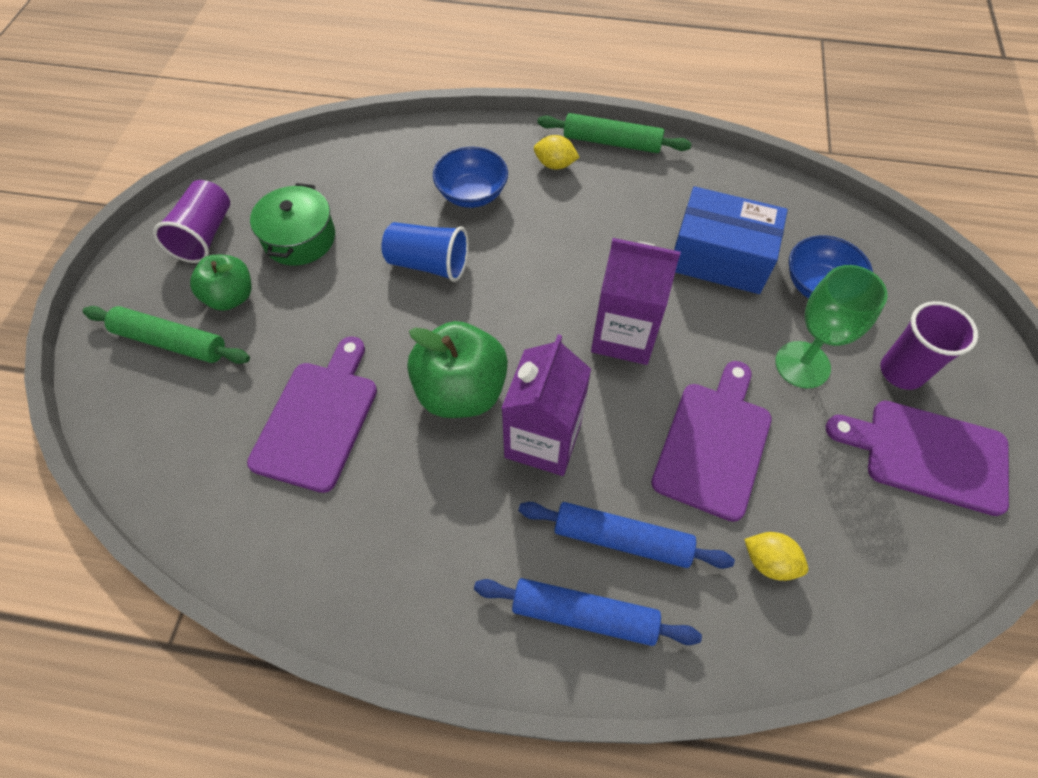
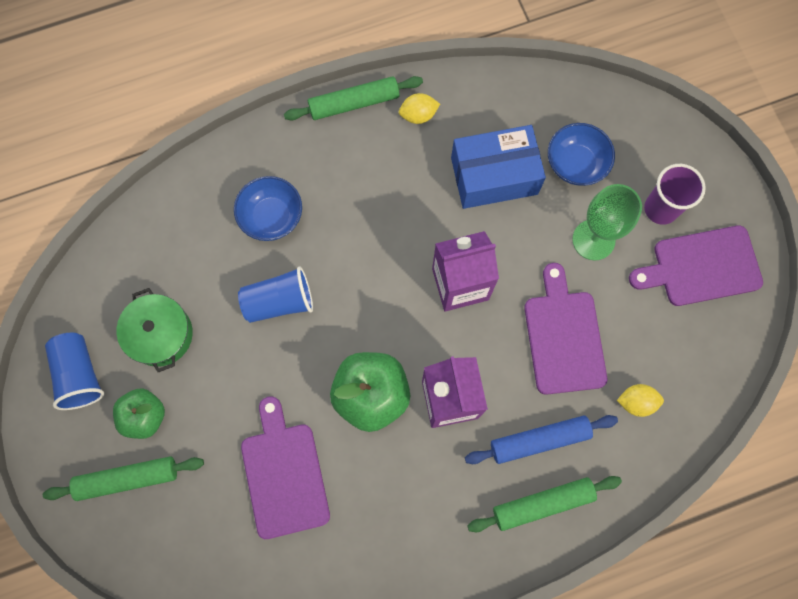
camera: 30 degrees left, 15 degrees up
purple cup [153,180,230,263] -> blue cup [45,333,104,410]
blue rolling pin [474,578,702,646] -> green rolling pin [467,476,622,532]
yellow lemon [534,135,580,169] -> yellow lemon moved to [399,93,440,124]

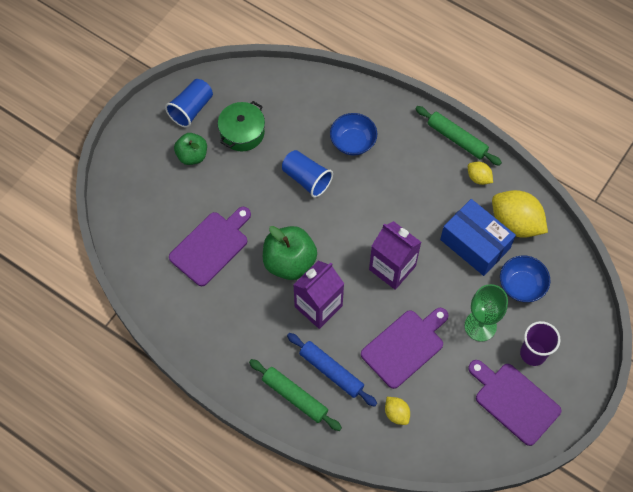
camera: 55 degrees right, 10 degrees down
green rolling pin [43,456,204,501] -> none
none -> yellow lemon [492,190,548,238]

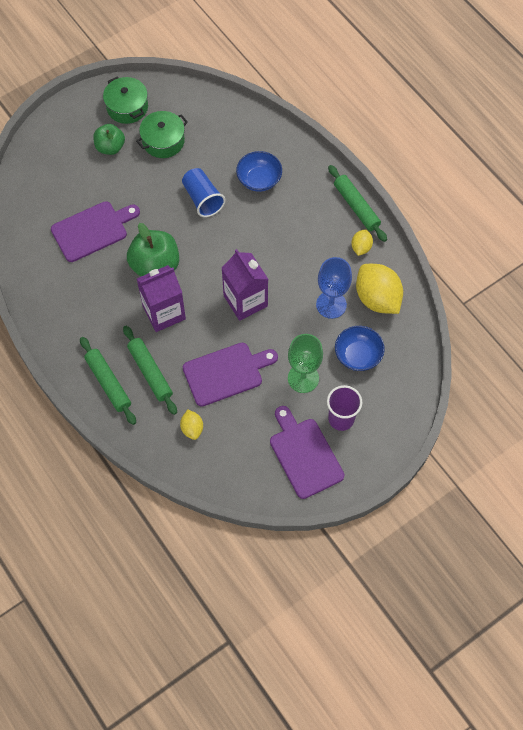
camera: 20 degrees right, 0 degrees up
blue cup [165,79,213,128] -> green pot [103,76,148,124]
blue rolling pin [287,333,377,407] -> green rolling pin [123,326,177,415]
blue box [440,199,516,276] -> blue goblet [316,257,352,319]
yellow lemon [468,162,493,185] -> yellow lemon turned 45 degrees clockwise [351,229,373,256]

